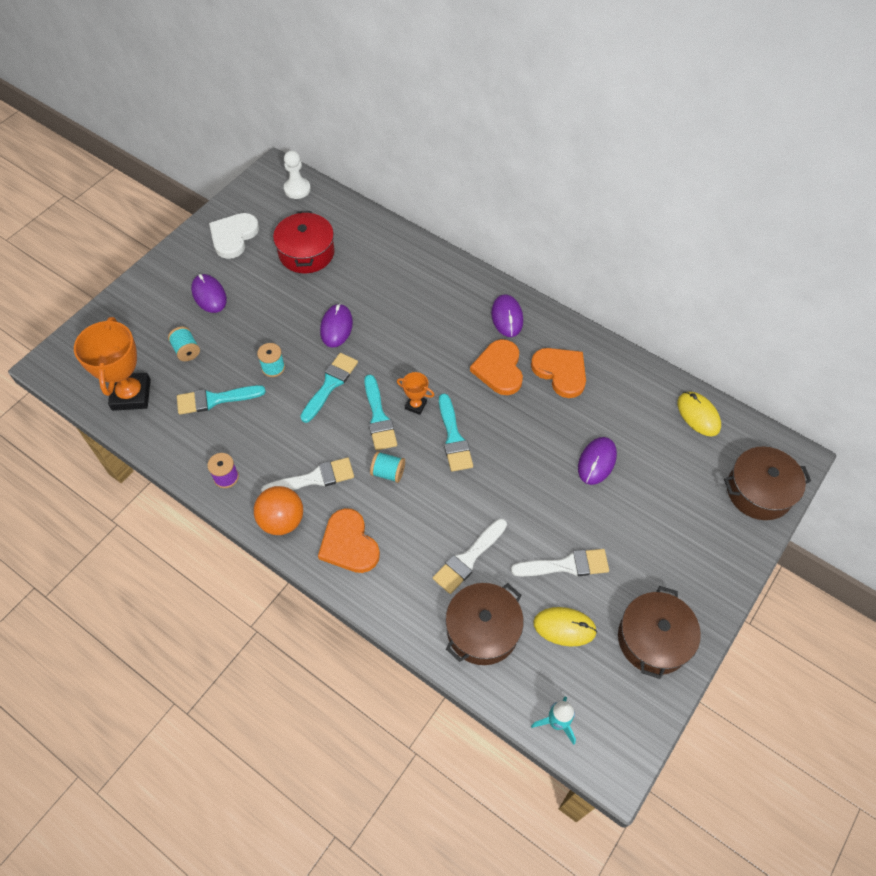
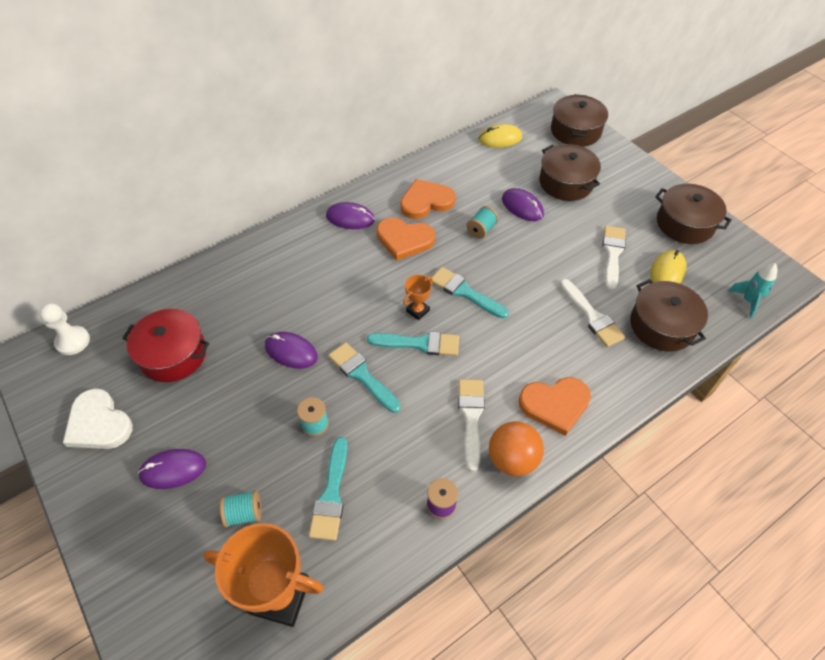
camera: 70 degrees left, 5 degrees down
turquoise spool [370,451,405,483] -> turquoise spool moved to [467,206,499,239]
turquoise brush [439,394,473,472] -> turquoise brush turned 150 degrees counterclockwise [432,267,509,319]
none -> brown pot [539,144,601,201]

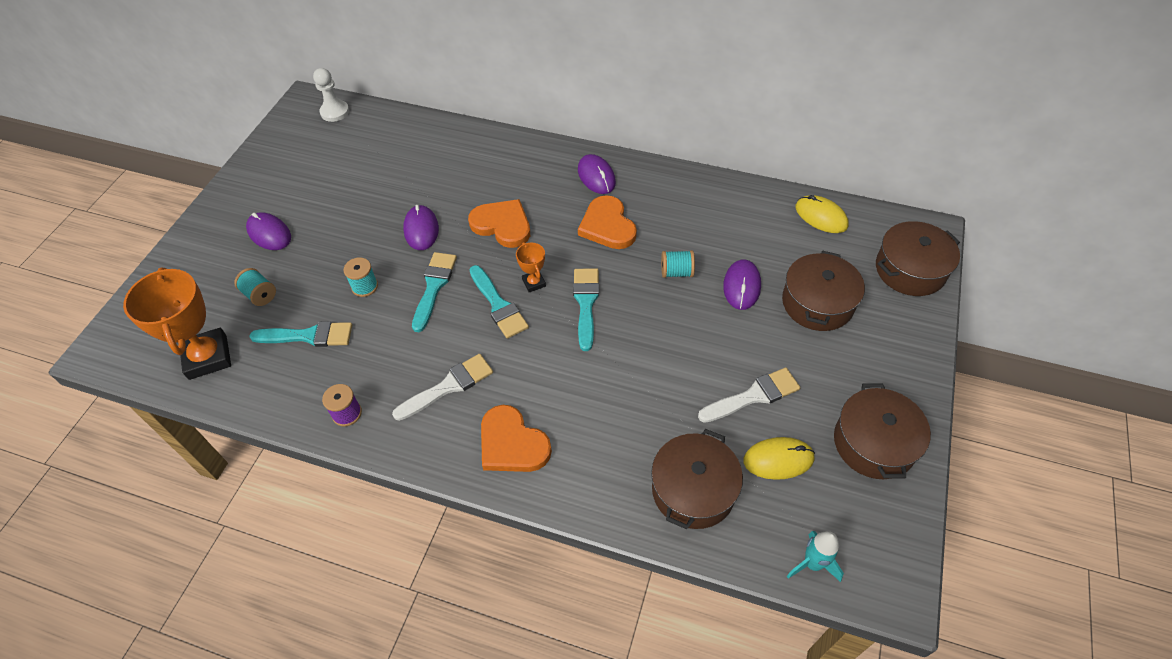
camera: 55 degrees right, 0 degrees up
white heart [63,388,133,449] -> none
red pot [122,309,209,382] -> none
turquoise brush [309,437,348,541] -> turquoise brush turned 150 degrees counterclockwise [249,321,352,347]
orange heart [400,179,456,219] -> orange heart moved to [468,199,530,248]
orange trophy [403,275,433,320] -> orange trophy turned 60 degrees clockwise [516,242,546,292]
orange ball [489,421,544,476] -> none
white brush [560,279,625,347] -> none

